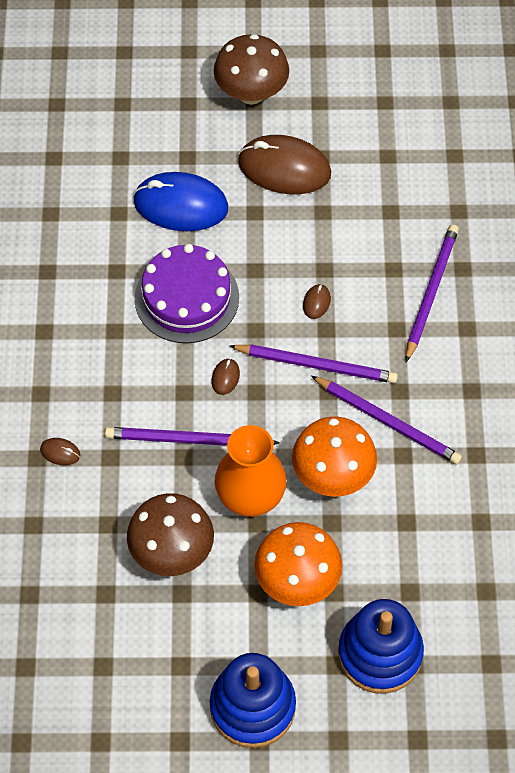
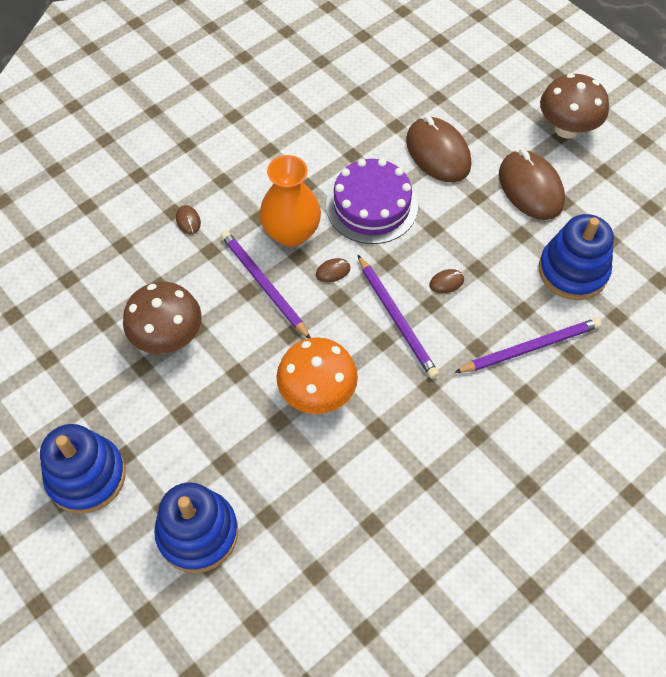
camera: 50 degrees right, 0 degrees up
blue mouse [133,172,228,231] -> brown mouse [406,116,471,182]
orange vase [215,425,287,517] -> orange vase moved to [260,155,321,247]
orange mushroom [254,522,343,606] -> none
purple pencil [311,376,462,465] -> none
none -> blue stacking toy [539,214,614,300]

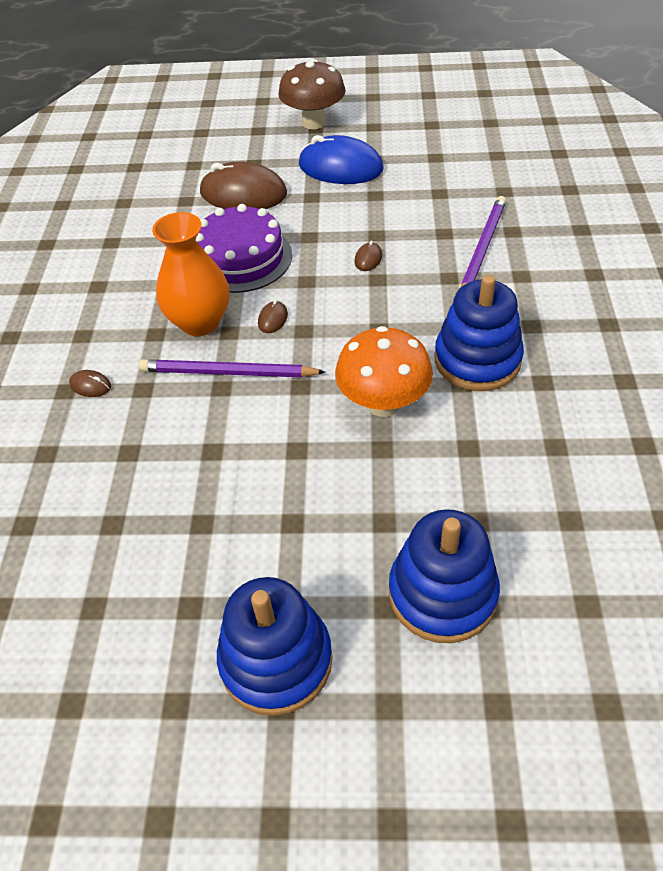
camera: 45 degrees left, 10 degrees down
brown mushroom [123,282,202,354] -> none
purple pencil [358,255,439,379] -> none
brown mouse [499,150,565,220] -> blue mouse [299,135,384,184]
blue stacking toy [539,214,614,300] -> blue stacking toy moved to [434,275,524,391]

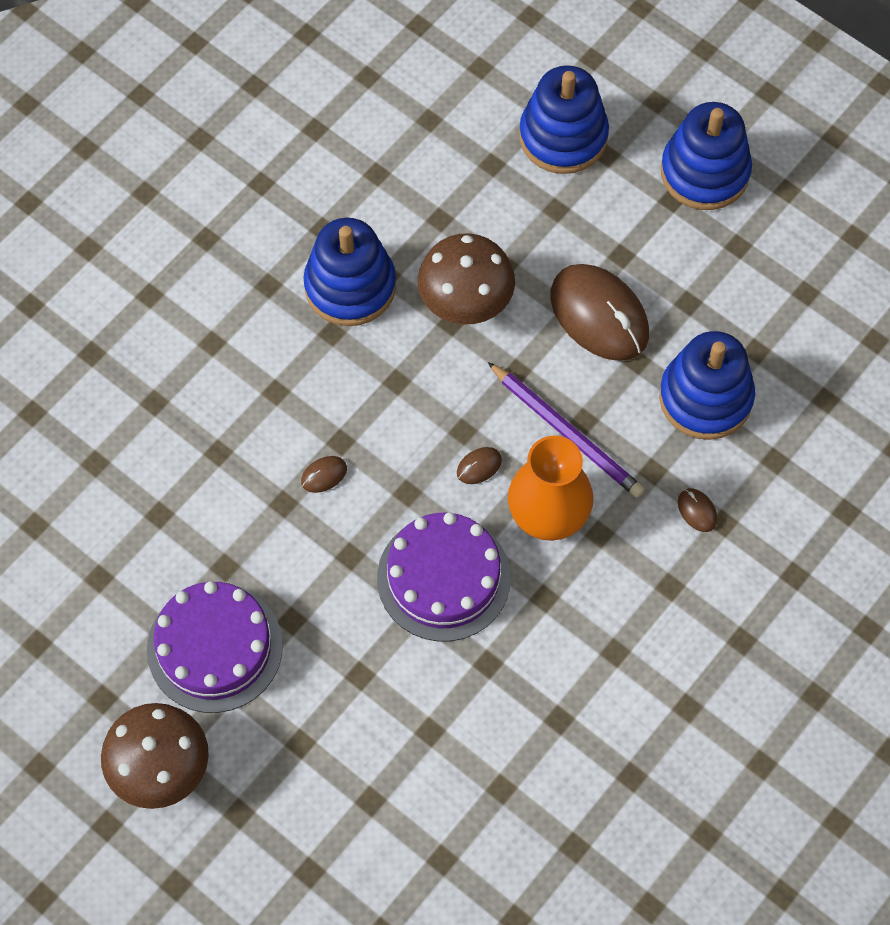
camera: 145 degrees left, 15 degrees up
brown mouse [200,161,287,209] -> brown mouse moved to [551,264,649,361]
blue mouse [299,135,384,184] -> purple cake [147,581,283,713]
orange mushroom [335,326,433,417] -> brown mushroom [417,233,515,325]
purple pencil [460,196,506,288] -> none
none -> blue stacking toy [659,331,755,440]

